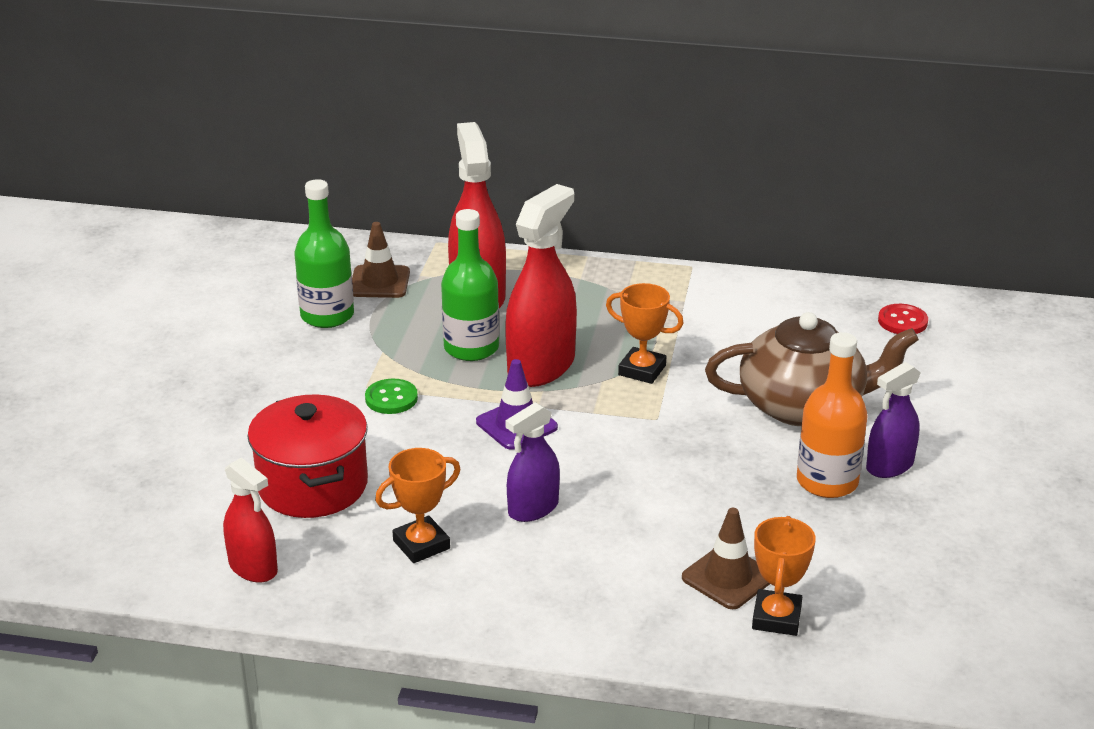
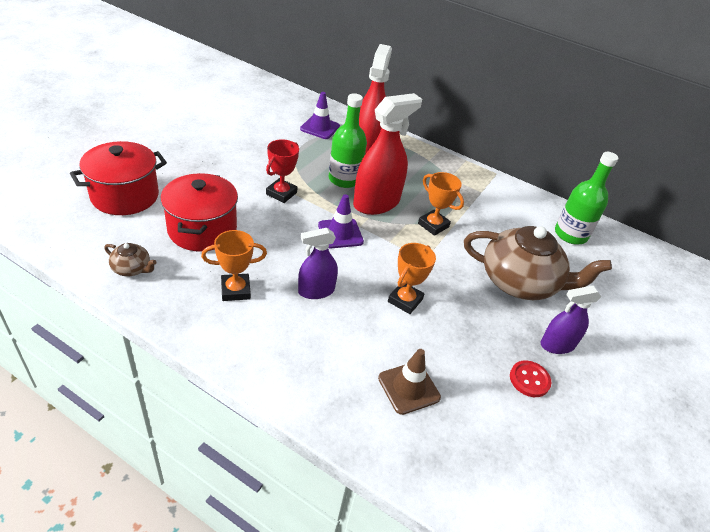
camera: 15 degrees right, 10 degrees up
red spray bottle [223,457,278,583] -> brown teapot [104,243,157,276]
green bottle [294,179,354,328] -> green bottle moved to [555,152,618,245]
brown traffic cone [352,222,410,298] -> purple traffic cone [300,92,340,139]
green button [365,379,418,414] -> red trophy [266,139,299,203]
orange trophy [752,516,816,636] -> orange trophy moved to [388,243,436,314]
orange bottle [797,332,868,498] -> none
red button [878,304,928,334] -> red button moved to [510,360,552,397]
none -> red pot [70,141,167,215]

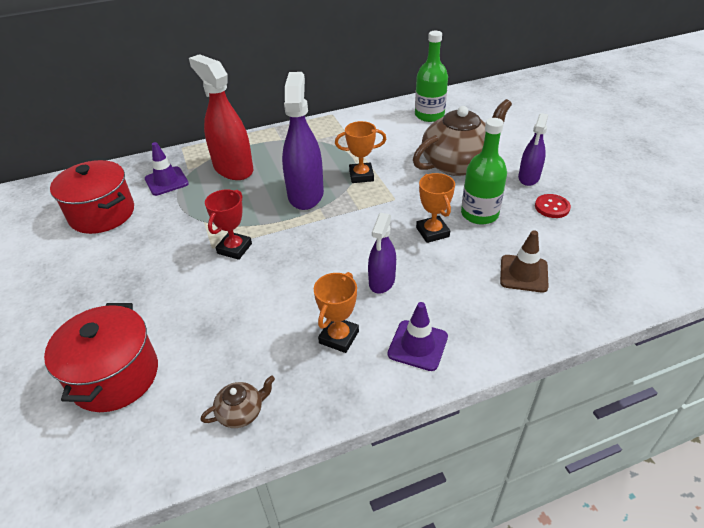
camera: 45 degrees left, 0 degrees up
red pot [160,173,238,252] -> red pot moved to [50,160,134,234]
red trophy [266,139,299,203] -> red trophy turned 45 degrees clockwise [205,189,252,260]
purple traffic cone [318,194,364,248] -> purple traffic cone moved to [388,302,448,371]
green bottle [329,93,367,188] -> green bottle moved to [461,118,507,225]
red spray bottle [353,93,422,215] -> purple spray bottle [282,72,324,210]

